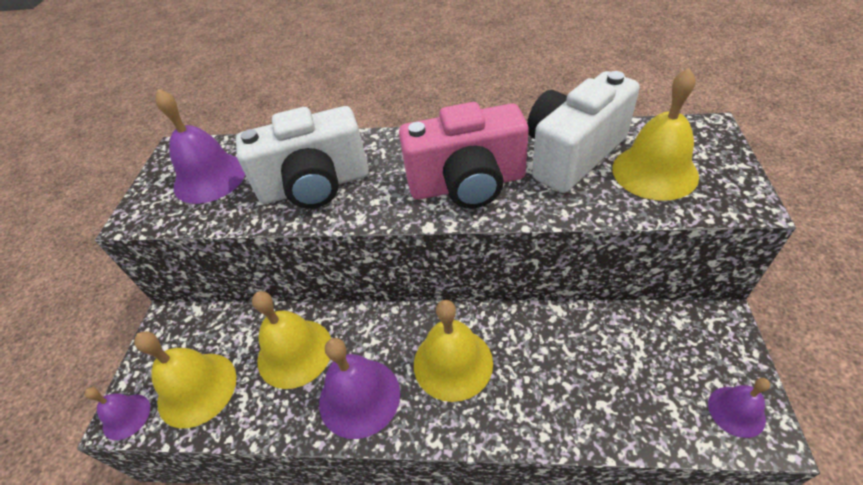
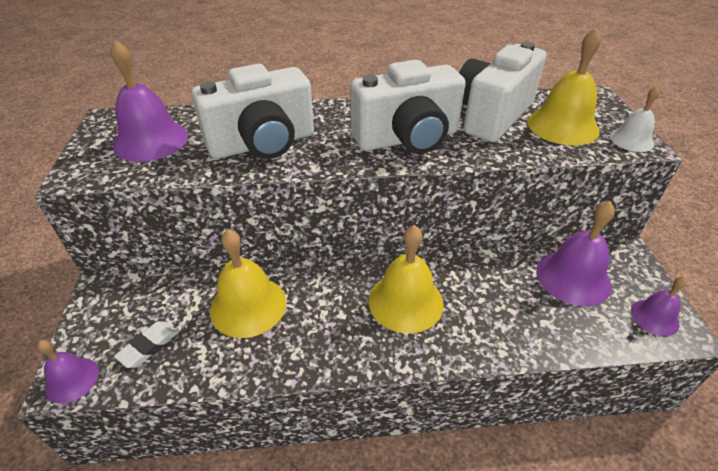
camera: 15 degrees left, 5 degrees down
yellow bell [134,331,237,428] -> white eraser [114,321,179,368]
purple bell [319,338,400,439] -> purple bell moved to [536,201,615,306]
pink camera [399,102,529,209] -> white camera [350,60,466,154]
none -> white bell [610,86,659,152]

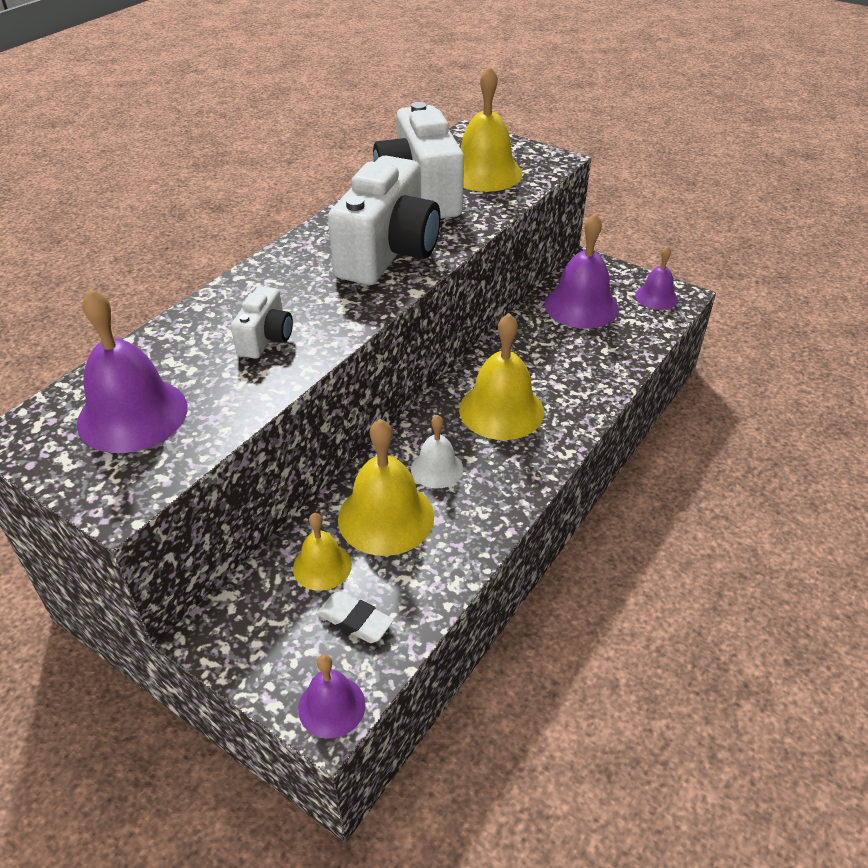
camera: 50 degrees left, 0 degrees up
white eraser [114,321,179,368] -> white eraser turned 45 degrees counterclockwise [316,591,394,643]
white camera [191,64,314,159] -> white camera [231,286,293,359], size x0.48
white bell [610,86,659,152] -> white bell moved to [411,415,463,488]
none -> yellow bell [293,513,352,591]

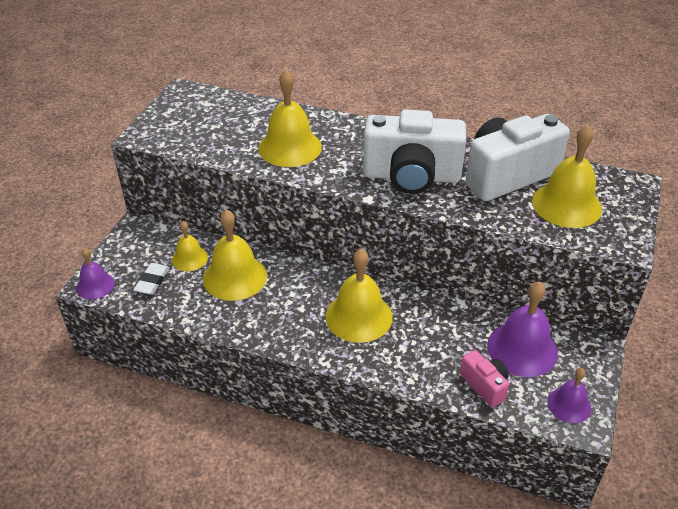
camera: 75 degrees right, 0 degrees up
purple bell [77,289,188,453] -> none
white camera [231,286,293,359] -> yellow bell [258,70,322,167]
white bell [411,415,463,488] -> none
none -> pink camera [460,350,509,407]

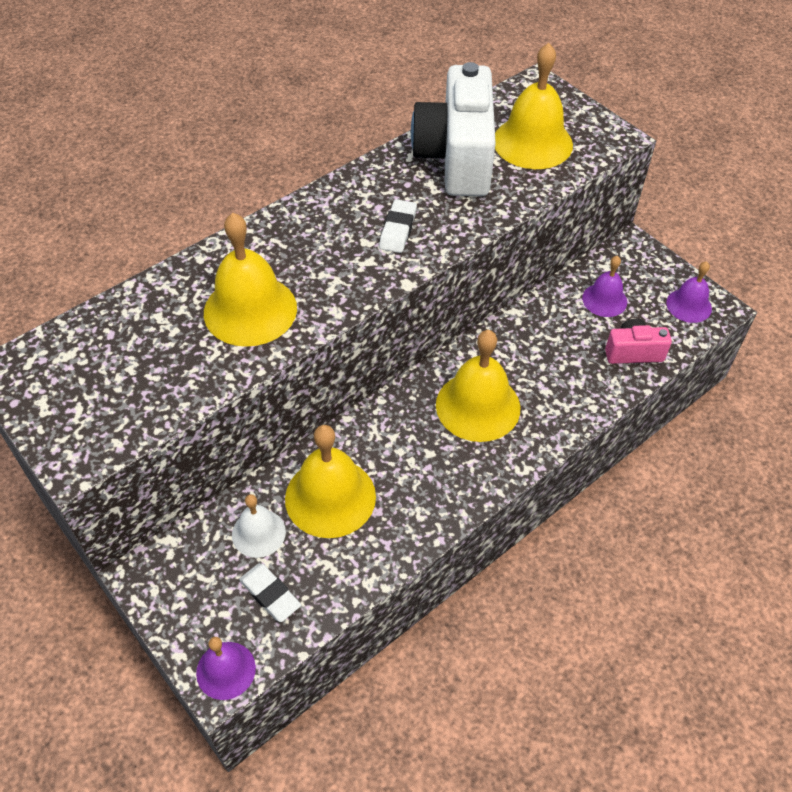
camera: 60 degrees left, 10 degrees up
yellow bell [172,221,208,271] -> white bell [232,494,286,558]
white camera [363,110,466,194] -> white eraser [379,199,417,253]
purple bell [487,281,558,377] -> purple bell [582,256,627,317], size x0.58

